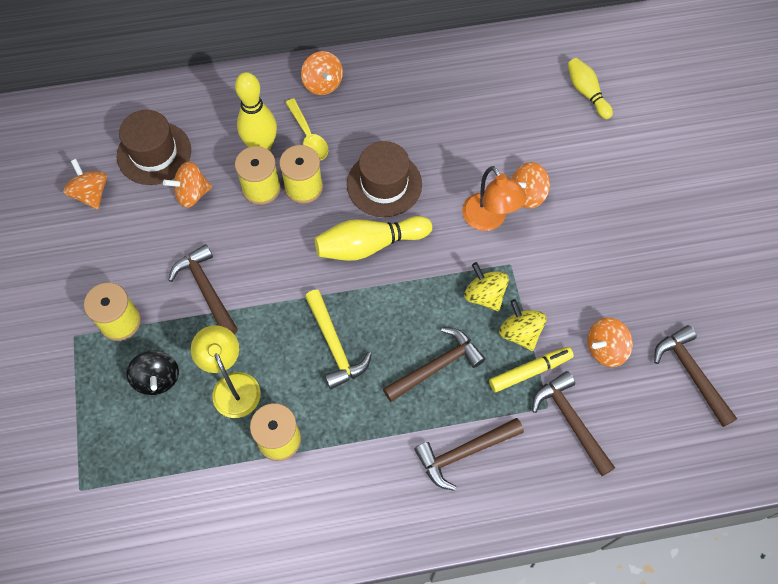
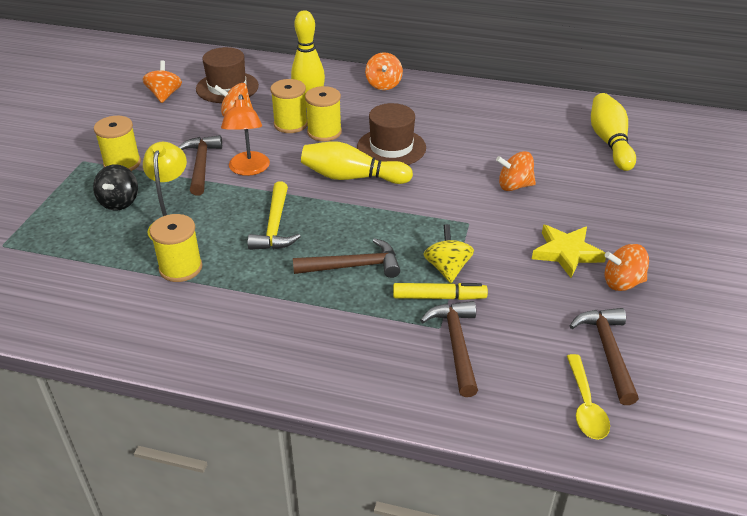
camera: 25 degrees right, 25 degrees down
yellow spoon [285,98,328,160] -> yellow spoon moved to [567,354,610,440]
brown hammer [414,418,524,491] -> none
orange lamp [462,166,526,231] -> orange lamp moved to [221,94,270,176]
yellow spinning top [464,262,509,311] -> none
yellow bowling pin [568,58,613,119] -> yellow bowling pin [591,93,636,171], size x1.55
orange spinning top [587,317,633,367] -> orange spinning top moved to [605,244,649,291]
none -> yellow star [532,225,606,278]

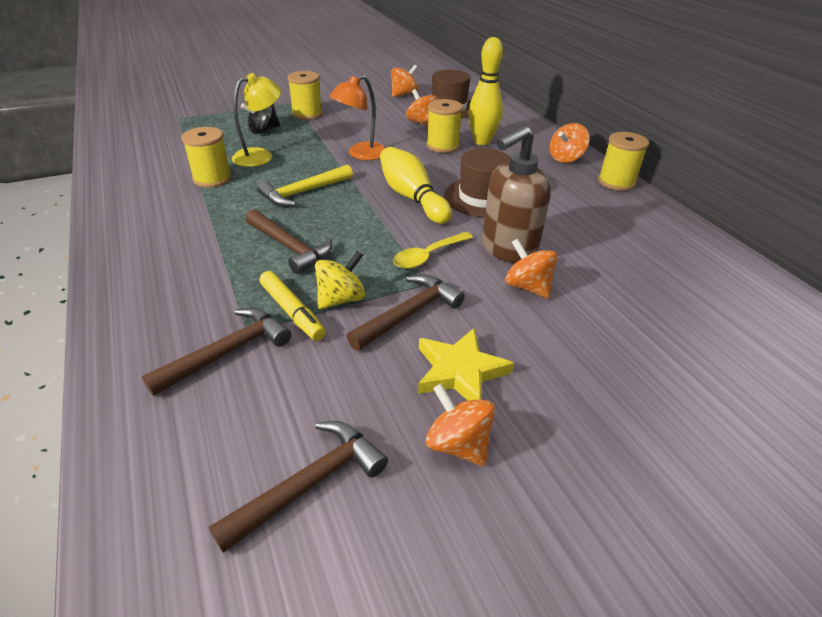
camera: 50 degrees right, 0 degrees up
brown hammer [178,135,222,196] -> brown hammer moved to [346,275,465,351]
yellow spool [305,86,342,141] -> yellow spool moved to [598,132,649,191]
yellow spoon [567,354,610,440] -> yellow spoon moved to [393,232,473,269]
yellow bowling pin [591,93,636,171] -> none
none -> brown soap dispenser [482,126,551,263]

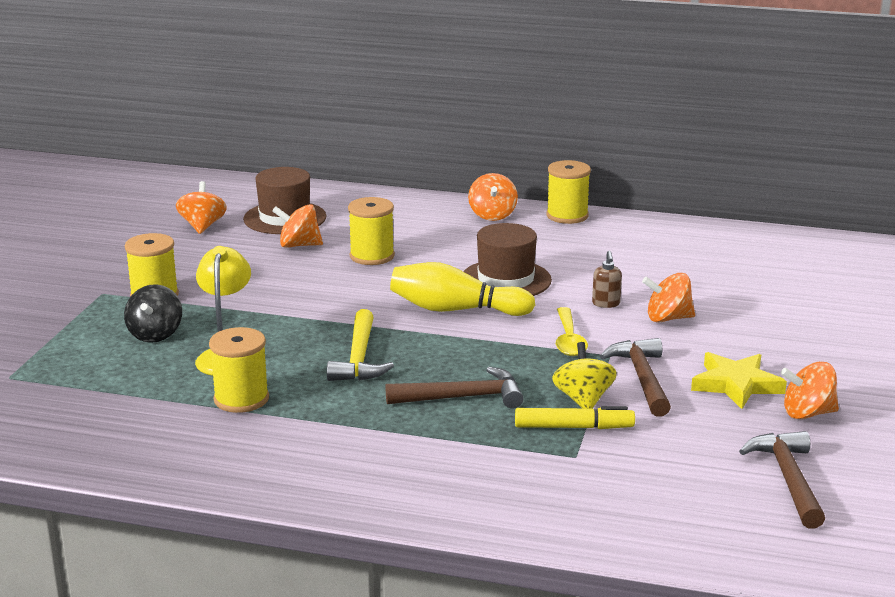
camera: 50 degrees left, 15 degrees down
brown hammer [142,308,291,396] -> none
orange lamp [329,75,385,160] -> none
yellow bowling pin [468,37,503,145] -> none
brown soap dispenser [482,126,551,263] -> brown soap dispenser [592,251,622,308], size x0.42

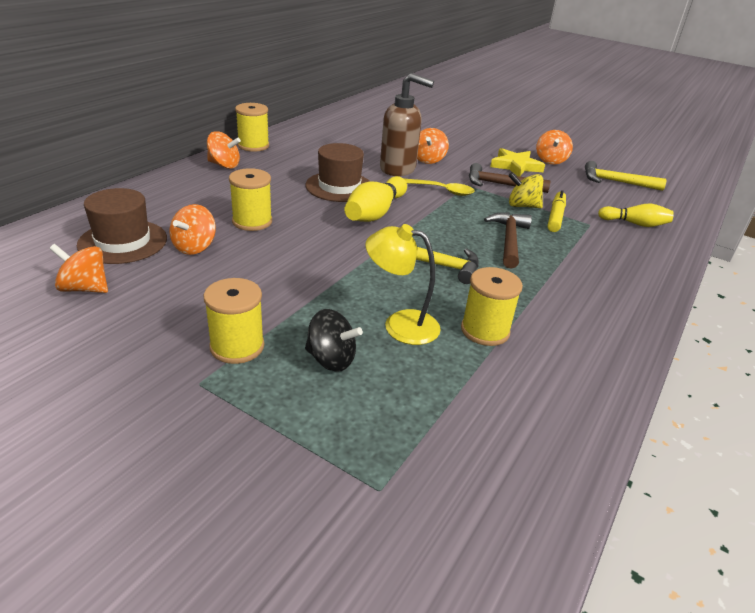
camera: 75 degrees left, 10 degrees up
brown soap dispenser [592,251,622,308] -> brown soap dispenser [380,73,434,176], size x2.36
brown hammer [739,431,825,529] -> yellow hammer [585,161,667,191]
none -> yellow bowling pin [598,204,674,227]

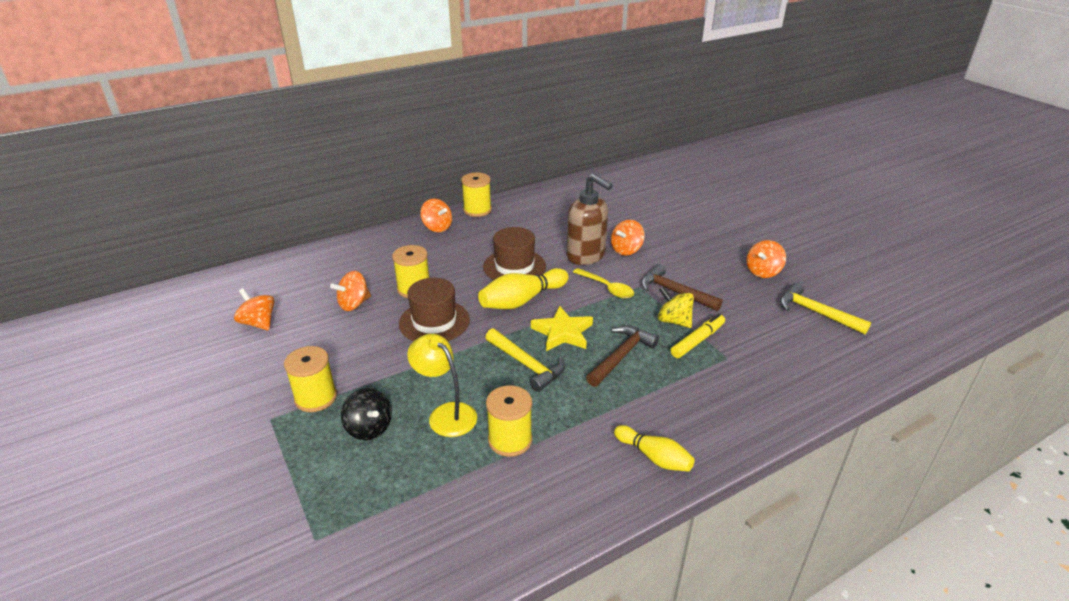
camera: 30 degrees right, 0 degrees up
brown hat [77,188,167,264] -> brown hat moved to [399,278,470,341]
yellow star [490,148,545,177] -> yellow star moved to [531,306,593,351]
yellow bowling pin [598,204,674,227] -> yellow bowling pin moved to [614,425,695,472]

